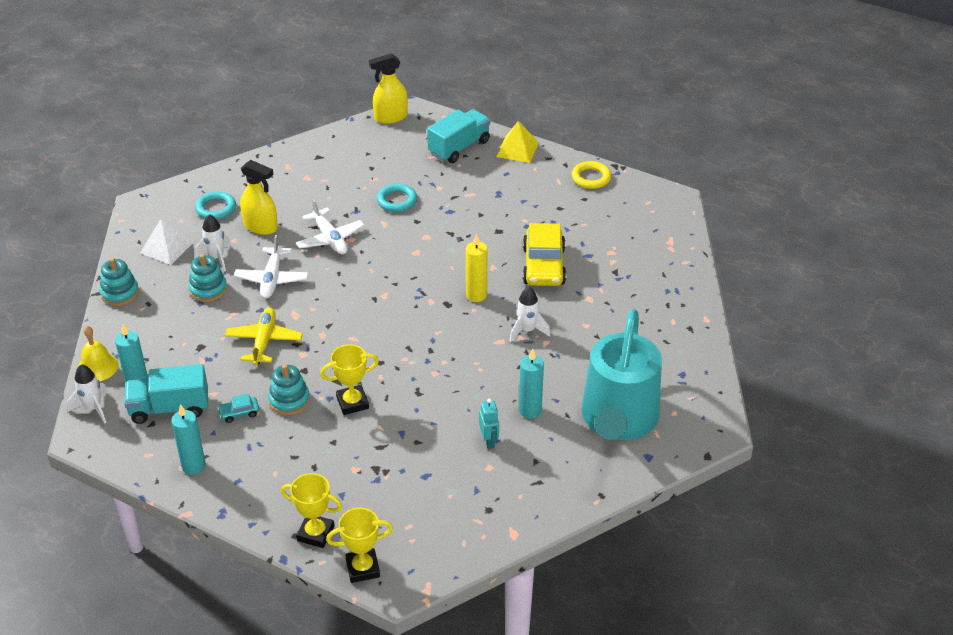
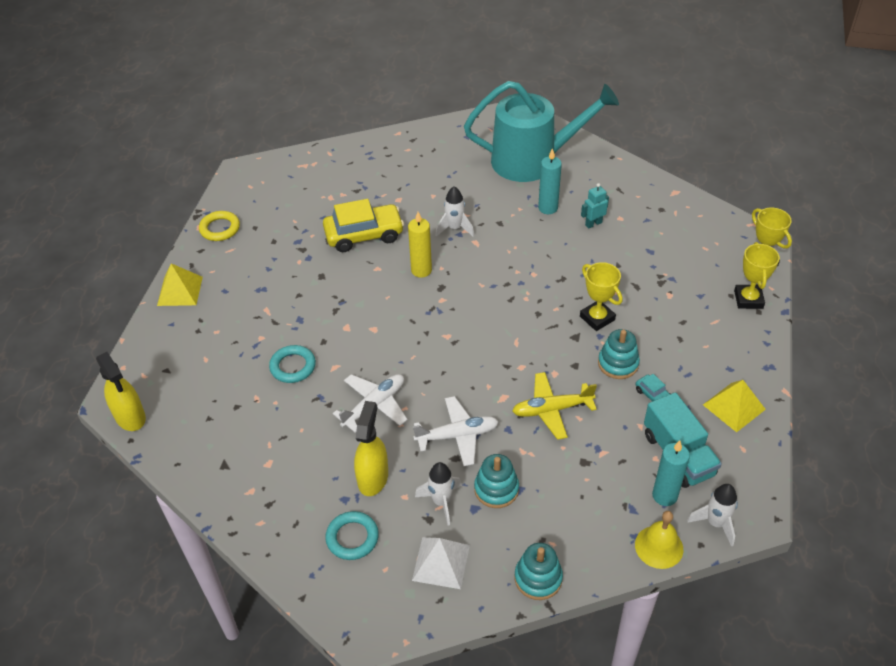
camera: 105 degrees left, 5 degrees up
turquoise candle [171,404,206,475] -> yellow pyramid [703,380,766,432]
turquoise truck [427,109,490,163] -> none

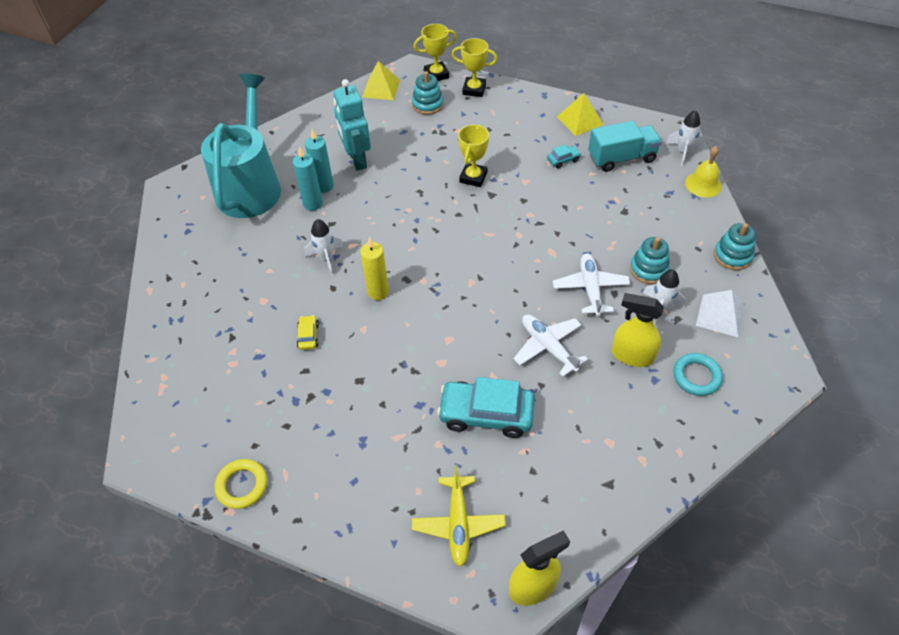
camera: 80 degrees left, 5 degrees up
yellow pyramid [157,263,203,306] -> yellow pyramid moved to [362,61,400,100]
turquoise ring [269,345,316,383] -> turquoise car [437,377,535,438]
yellow car [323,199,404,252] -> yellow car [297,315,319,350], size x0.45
yellow plane [512,372,597,440] -> yellow plane moved to [412,465,506,567]
yellow trophy [580,262,623,331] -> yellow trophy turned 45 degrees counterclockwise [458,124,489,187]
turquoise robot [581,183,609,229] -> turquoise robot [333,79,371,171], size x1.93
turquoise stacking toy [598,329,640,379] -> turquoise stacking toy moved to [412,71,444,115]
turquoise candle [652,440,690,506] -> turquoise candle moved to [293,146,323,211]

